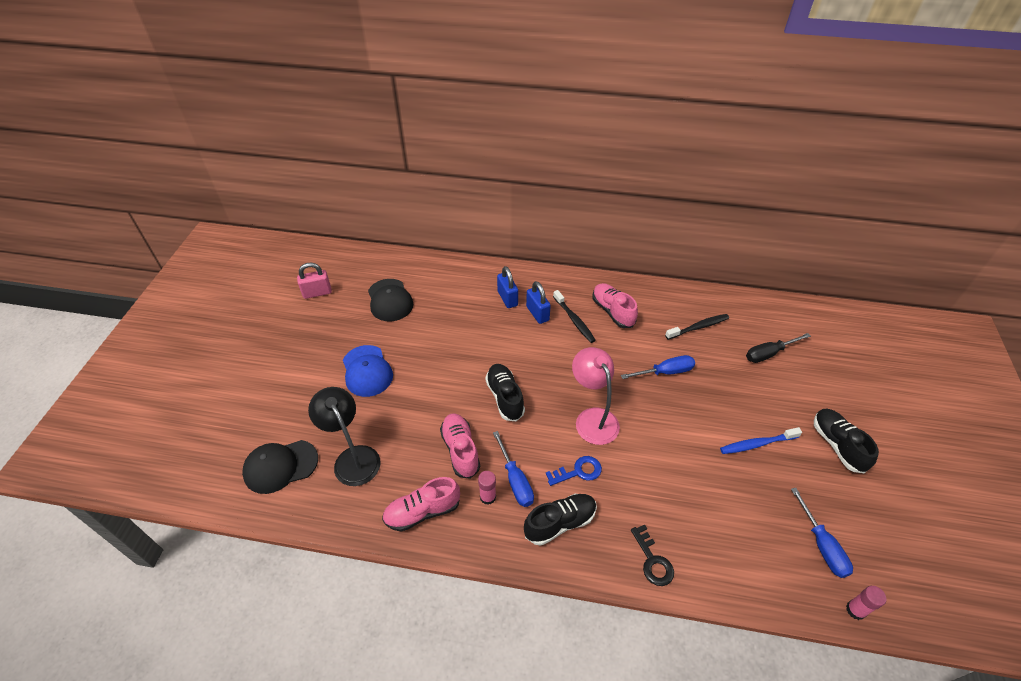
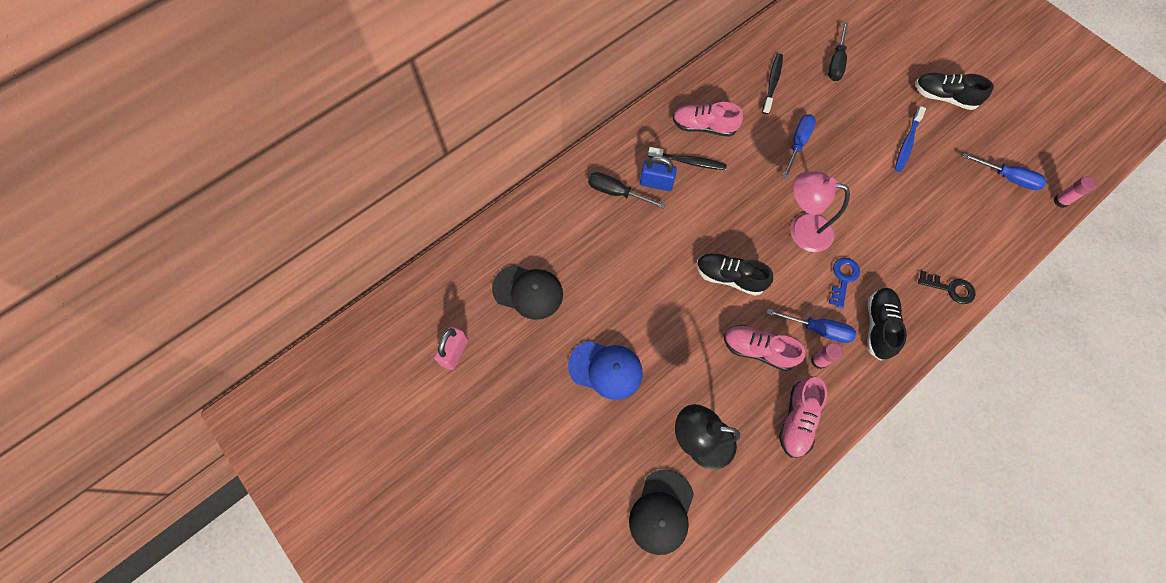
camera: 50 degrees left, 20 degrees up
blue padlock [497,266,518,308] -> black screwdriver [588,172,666,209]

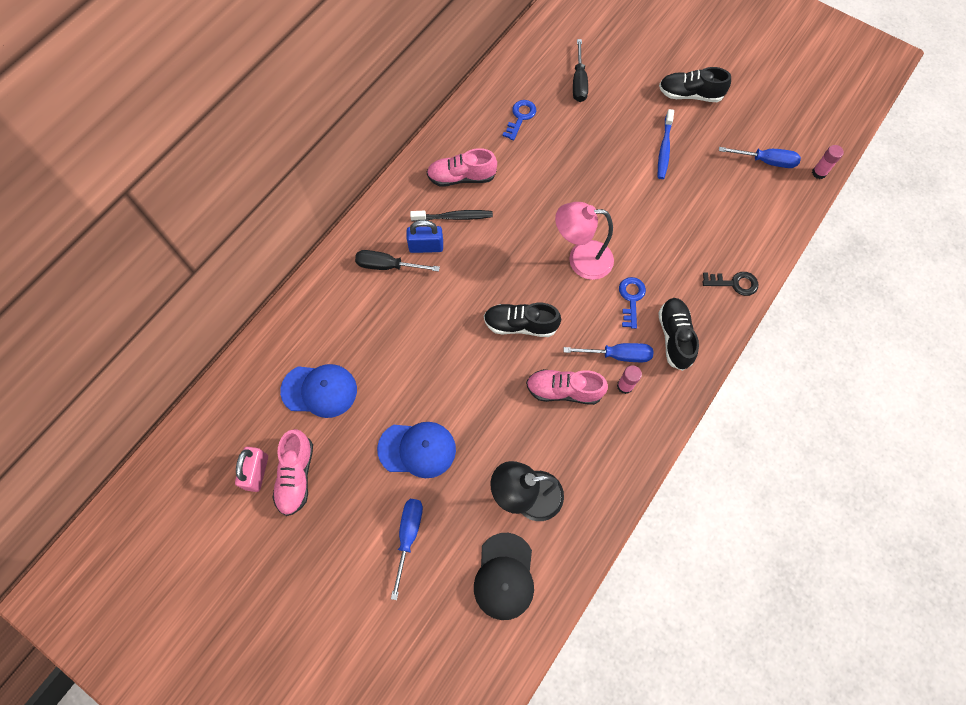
camera: 15 degrees left, 0 degrees up
black cap [492,265,563,320] -> blue cap [280,364,357,418]
black toothbrush [762,53,783,114] -> blue key [503,100,536,140]
pink shoe [779,376,827,458] -> pink shoe moved to [272,429,313,516]
blue screwdriver [782,114,816,179] -> blue screwdriver moved to [391,499,423,600]

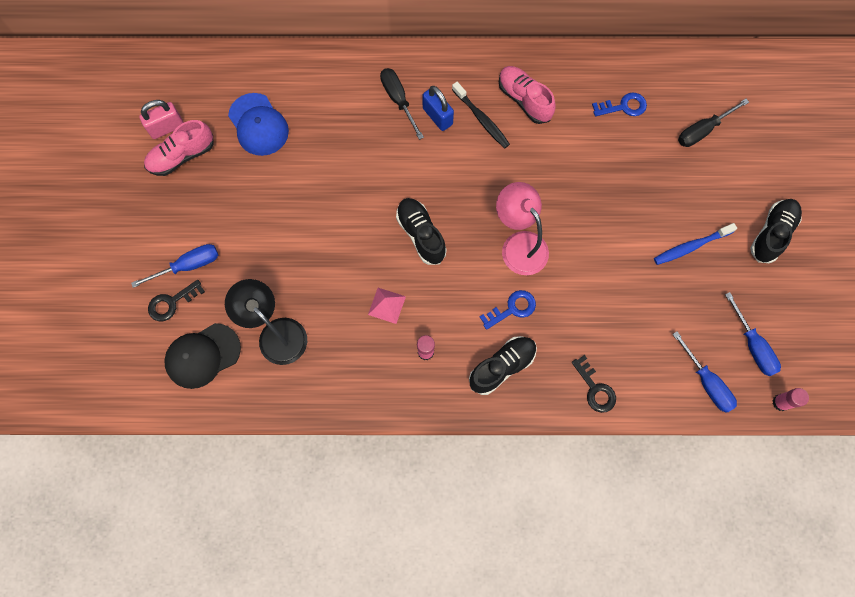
camera: 55 degrees right, 5 degrees up
blue cap [377,422,456,478] -> none
pink shoe [526,369,608,405] -> pink pyramid [368,288,406,324]
blue screwdriver [564,343,653,362] -> blue screwdriver moved to [672,331,737,413]
black shoe [659,67,731,102] -> black shoe turned 60 degrees clockwise [750,199,802,263]
none -> black key [148,280,205,321]

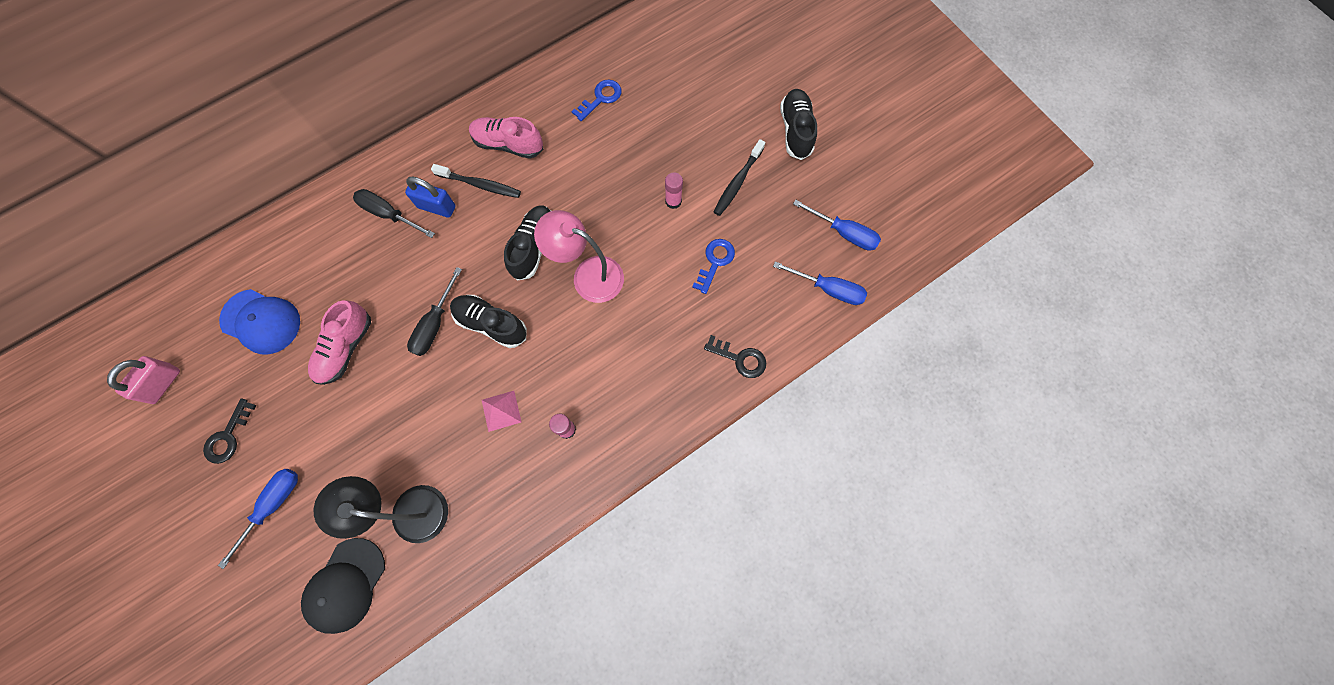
camera: 35 degrees left, 0 degrees up
pink shoe [144,120,213,176] -> pink shoe moved to [308,300,371,385]
black key [148,280,205,321] -> black key moved to [203,398,256,464]
black shoe [469,336,537,395] -> black shoe moved to [504,205,551,281]
blue key [480,290,536,330] -> blue key moved to [692,239,735,294]
blue toothbrush [654,223,737,265] -> black toothbrush [714,139,765,216]
black screwdriver [678,99,749,147] -> black screwdriver moved to [407,267,462,356]
pink glue stick [772,388,809,411] -> pink glue stick moved to [665,172,683,209]

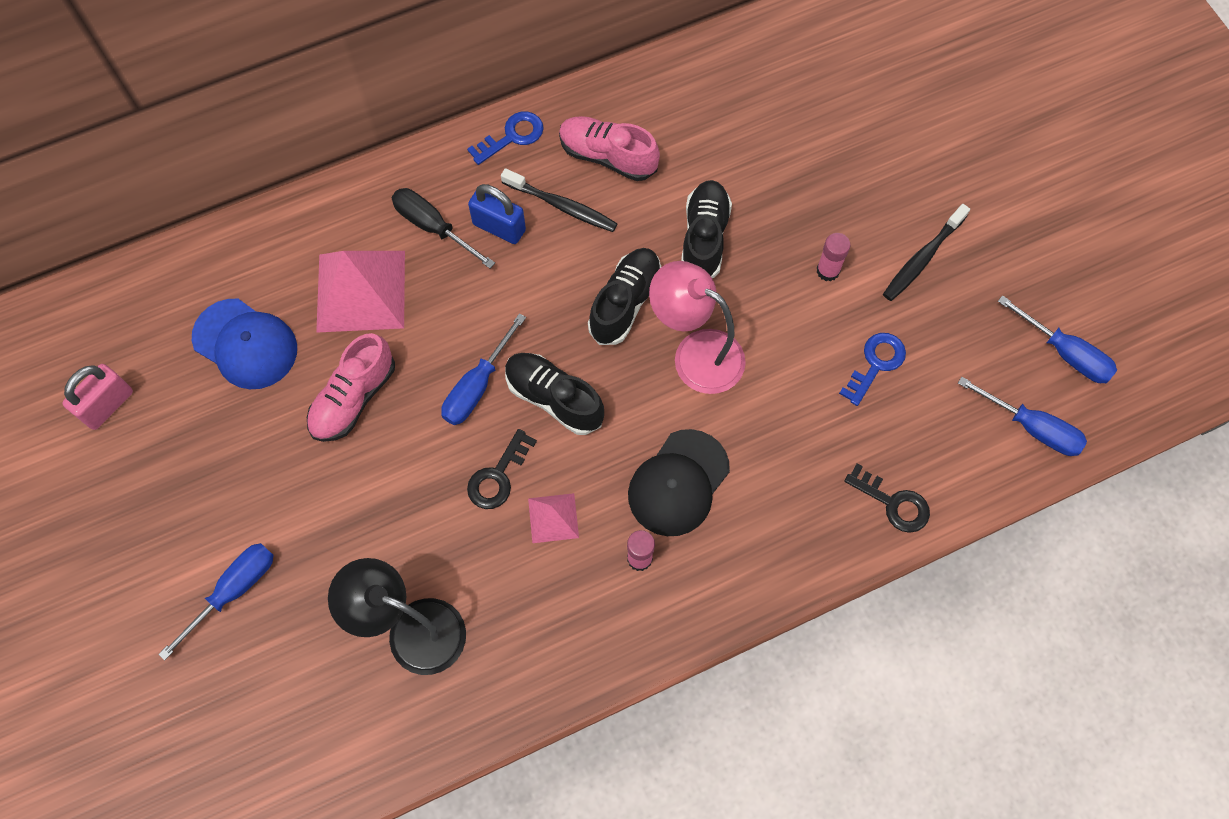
camera: 10 degrees right, 5 degrees down
black key [203,398,256,464] -> black key moved to [467,429,537,509]
black cap [301,538,385,634] -> black cap moved to [628,429,730,536]
black screwdriver [407,267,462,356] -> blue screwdriver [441,313,526,425]
blue key [571,79,622,122] -> blue key moved to [467,112,544,165]
black shoe [780,89,817,160] -> black shoe moved to [681,180,732,278]
none -> pink pyramid [316,251,405,333]

